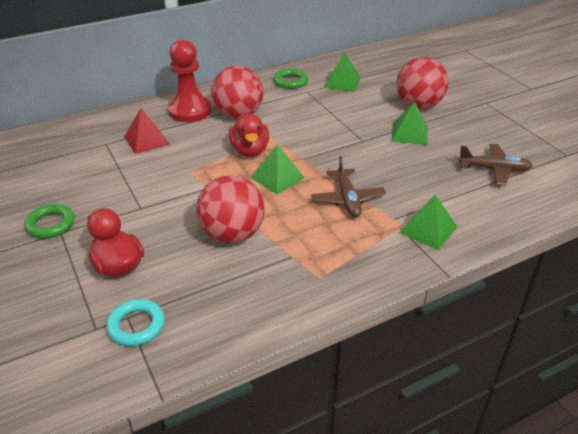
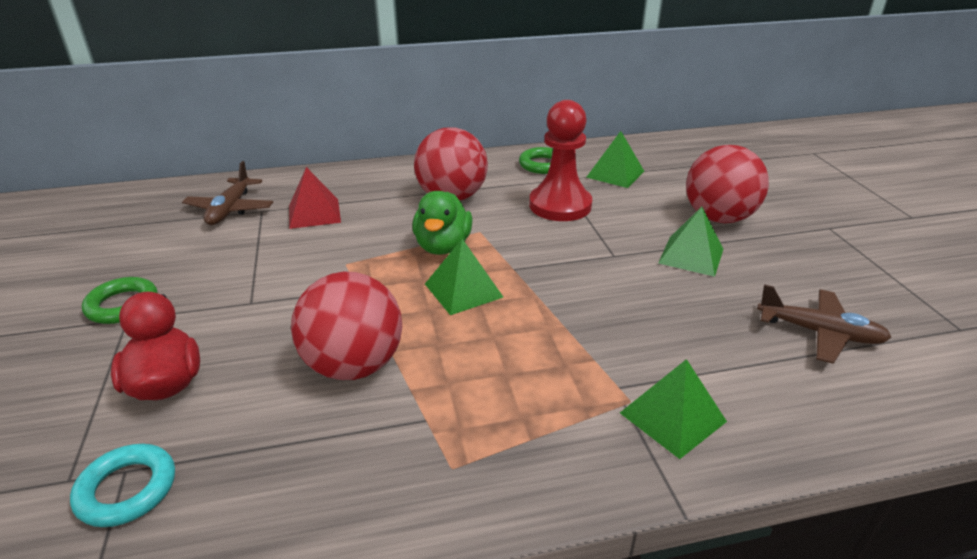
camera: 15 degrees right, 5 degrees down
red pawn [168,39,212,122] -> red pawn moved to [529,100,592,221]
red duck [229,113,269,157] -> green duck [412,191,473,255]
brown plane [311,156,386,217] -> brown plane moved to [182,161,273,225]

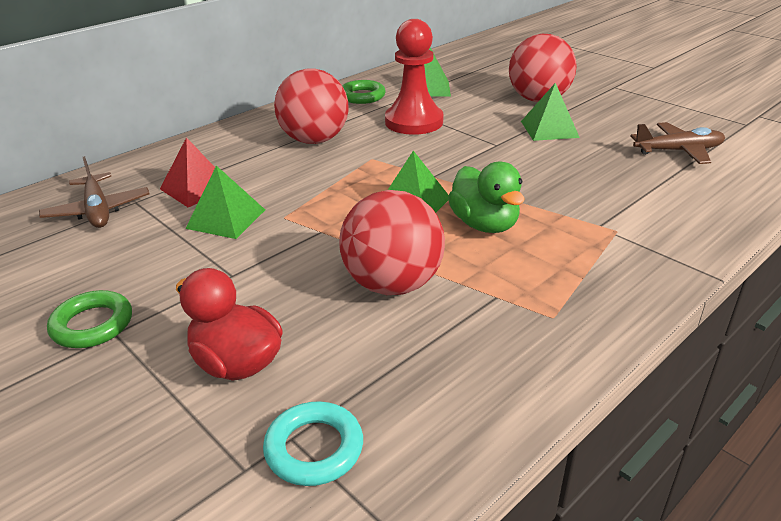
camera: 30 degrees left, 0 degrees up
green duck [412,191,473,255] -> green duck moved to [448,162,524,233]
green pyramid [620,359,727,459] -> green pyramid moved to [185,166,265,239]

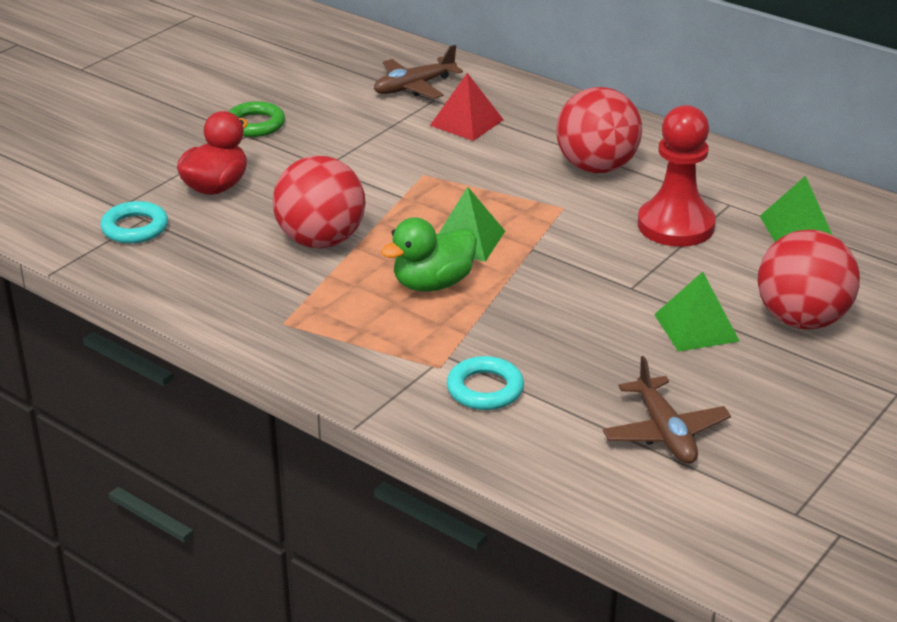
camera: 80 degrees right, 0 degrees up
green pyramid [185,166,265,239] -> none
green ring [342,80,386,104] -> none
none -> turquoise ring [447,356,524,410]

